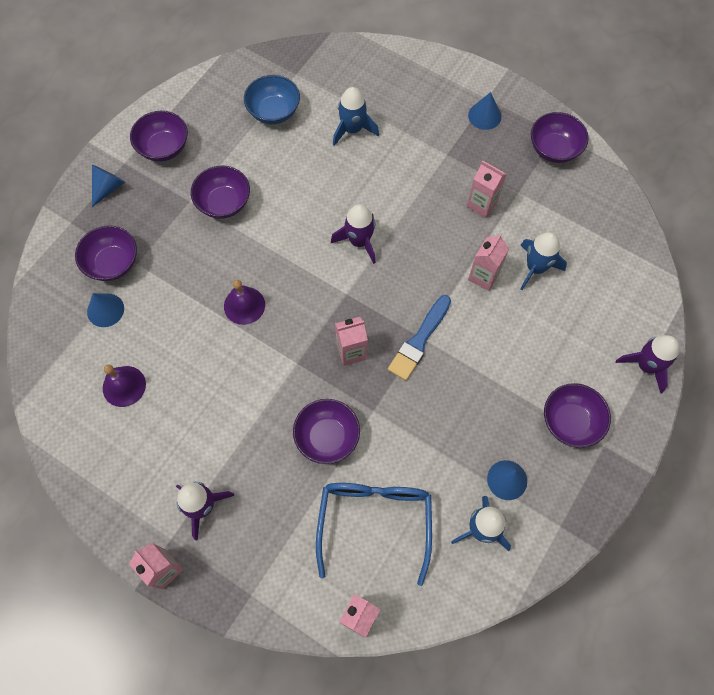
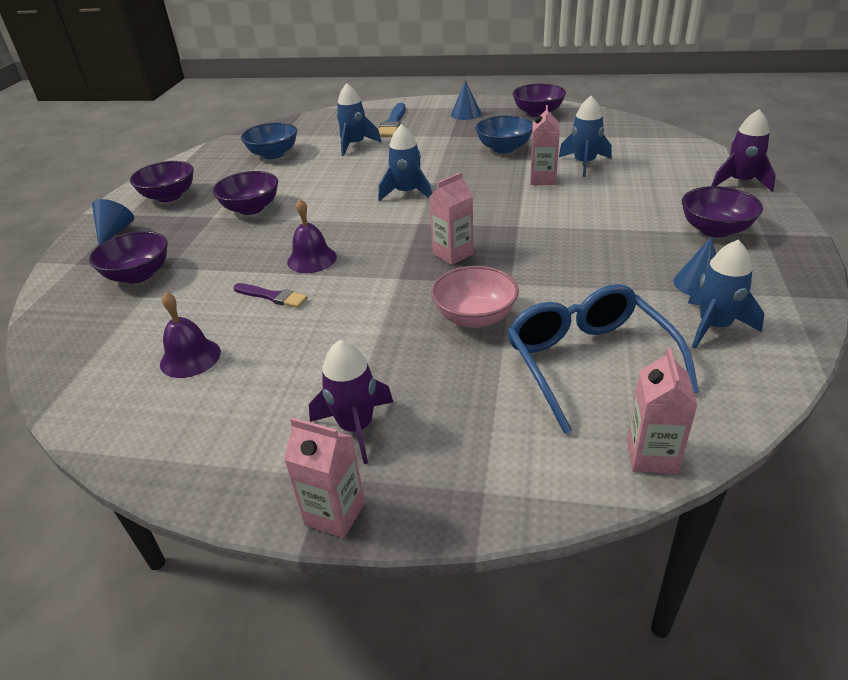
camera: 20 degrees left, 30 degrees down
blue cone [87,293,124,327] -> none
purple bowl [293,399,360,464] -> pink bowl [431,266,519,328]
purple rocket [331,204,376,264] -> blue rocket [378,124,432,201]
blue brush [388,295,451,381] -> blue brush moved to [378,103,406,137]
pink carton [467,161,507,218] -> blue bowl [475,115,533,153]
none -> purple brush [233,283,308,308]

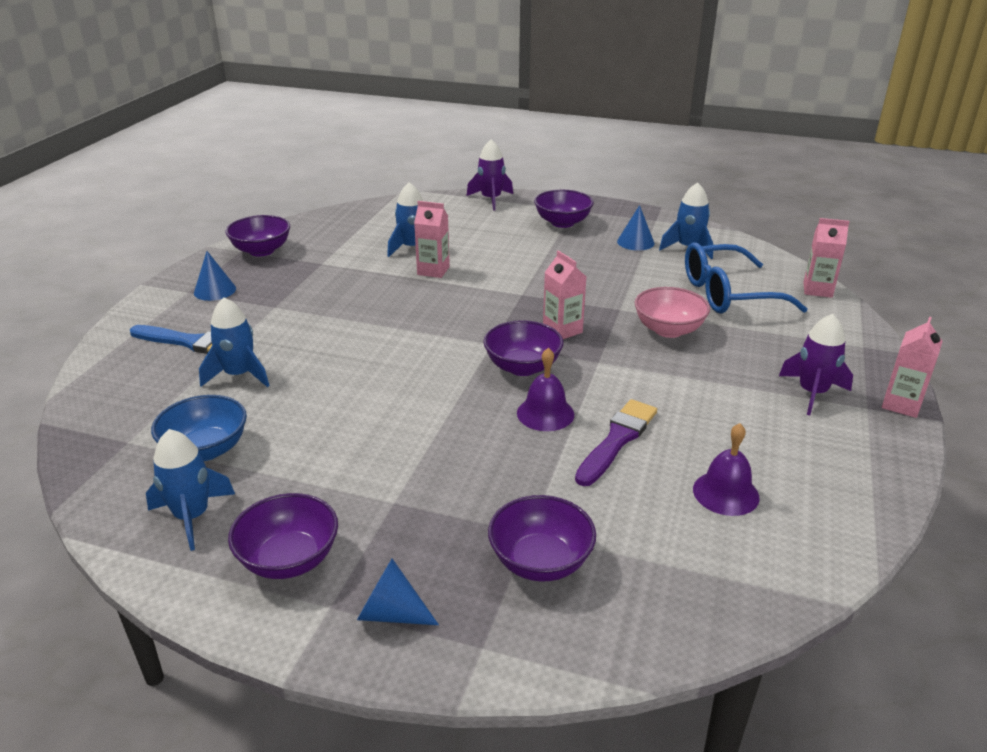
camera: 85 degrees left, 5 degrees down
purple bowl [212,171,278,215] -> purple bowl moved to [484,320,563,376]
purple brush [233,283,308,308] -> purple brush [575,399,657,486], size x1.53
blue rocket [378,124,432,201] -> blue rocket moved to [146,429,235,551]
blue bowl [475,115,533,153] -> none

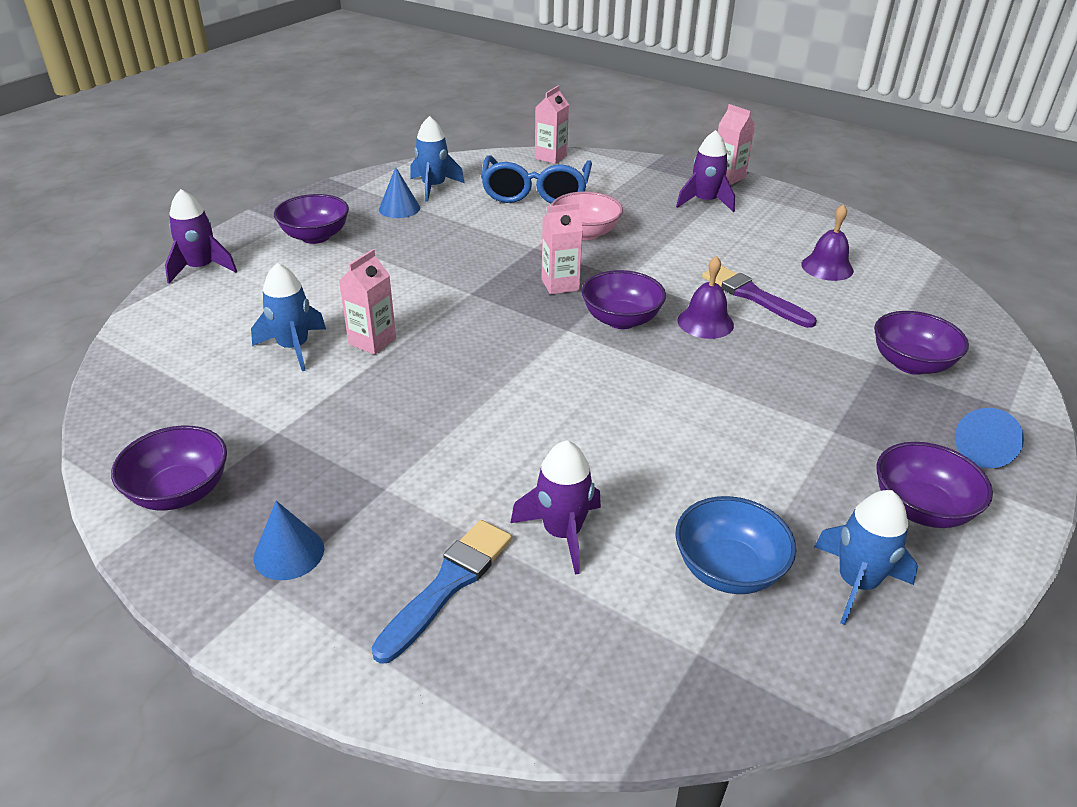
camera: 75 degrees left, 5 degrees up
blue rocket [199,298,270,387] -> purple rocket [510,440,601,574]

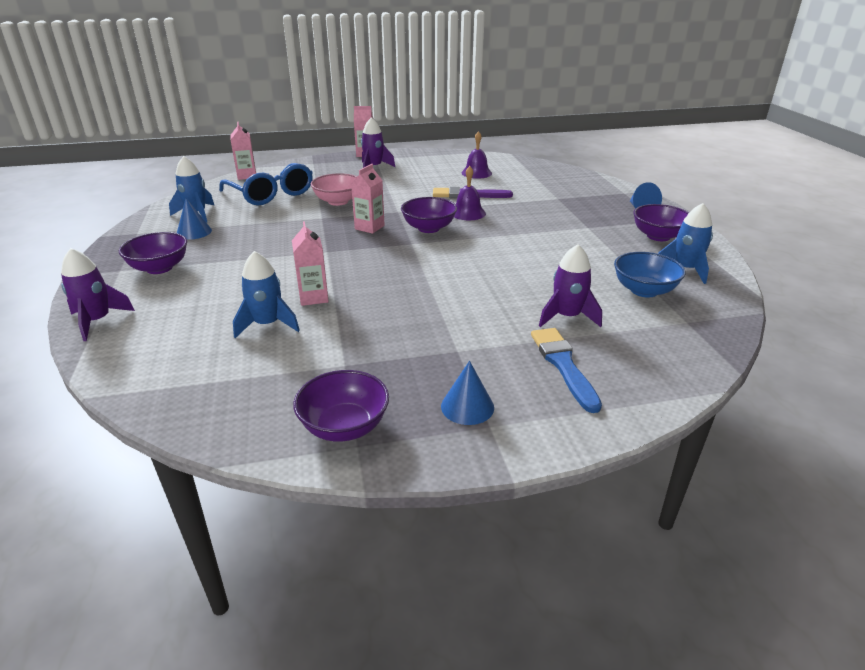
camera: 45 degrees left, 5 degrees down
purple bowl [874,311,969,375] -> none

